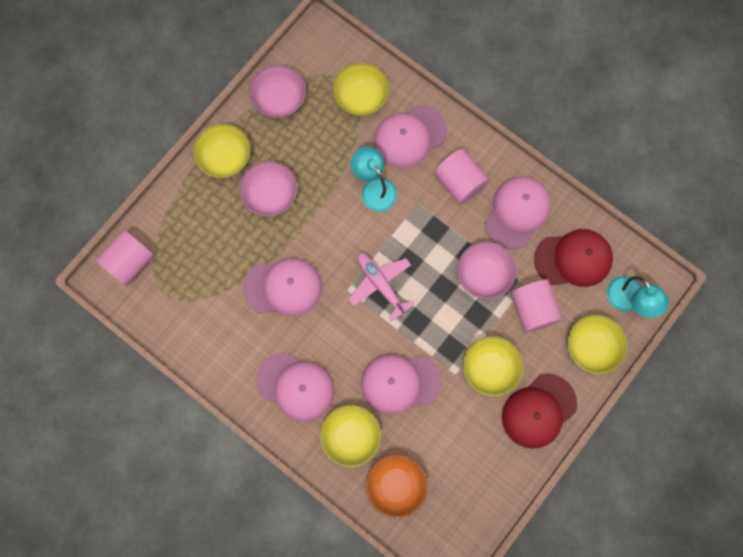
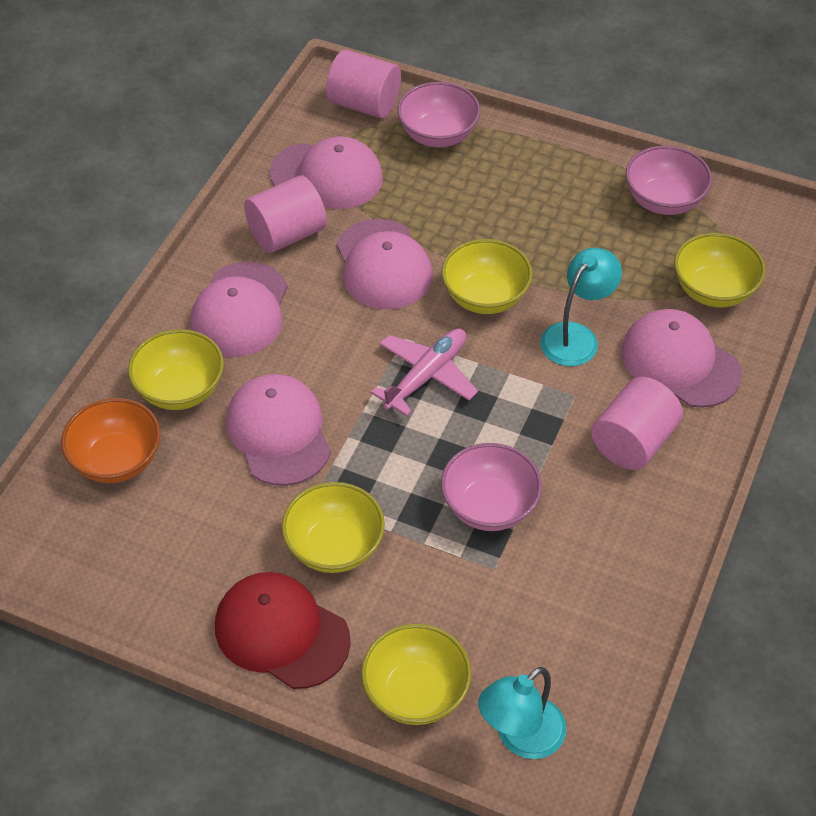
camera: 75 degrees right, 25 degrees down
yellow bowl [193,124,251,178] -> yellow bowl moved to [442,239,533,314]
pink bowl [239,161,297,217] -> pink bowl moved to [397,82,480,147]
pink cap [484,176,551,249] -> pink cap moved to [270,136,383,209]
pink cylinder [511,279,563,333] -> pink cylinder moved to [244,175,327,253]
red cap [534,229,613,287] -> none

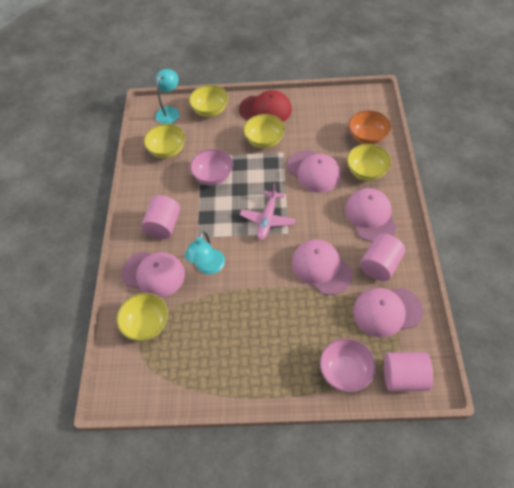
camera: 160 degrees right, 5 degrees up
yellow bowl [442,239,533,314] -> yellow bowl moved to [144,124,185,158]
pink bowl [626,146,712,215] -> none

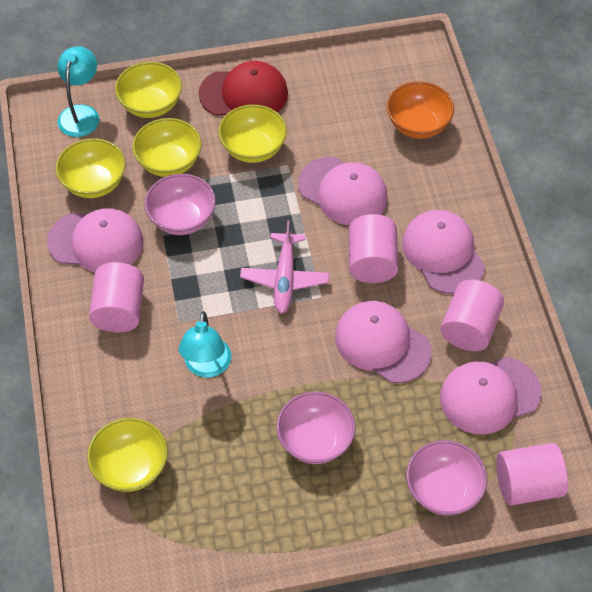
camera: 15 degrees left, 0 degrees up
pink cap [121,251,185,298] -> pink cap moved to [47,208,144,272]
yellow bowl [347,144,391,181] -> yellow bowl moved to [132,118,202,177]
none -> pink bowl [276,392,355,464]
none -> pink cylinder [349,214,398,283]

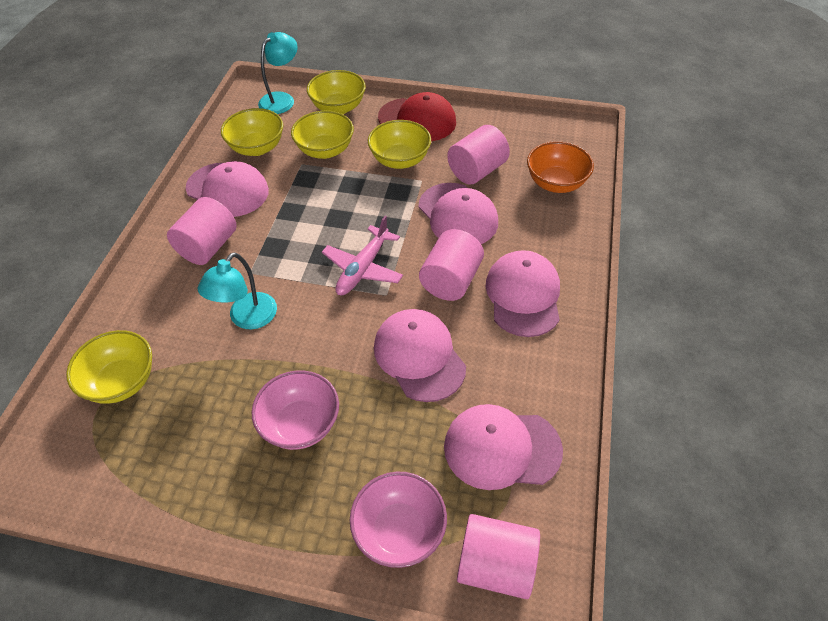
camera: 25 degrees right, 5 degrees down
pink bowl [144,174,216,235] -> none
pink cylinder [440,280,504,351] -> pink cylinder moved to [447,125,510,185]

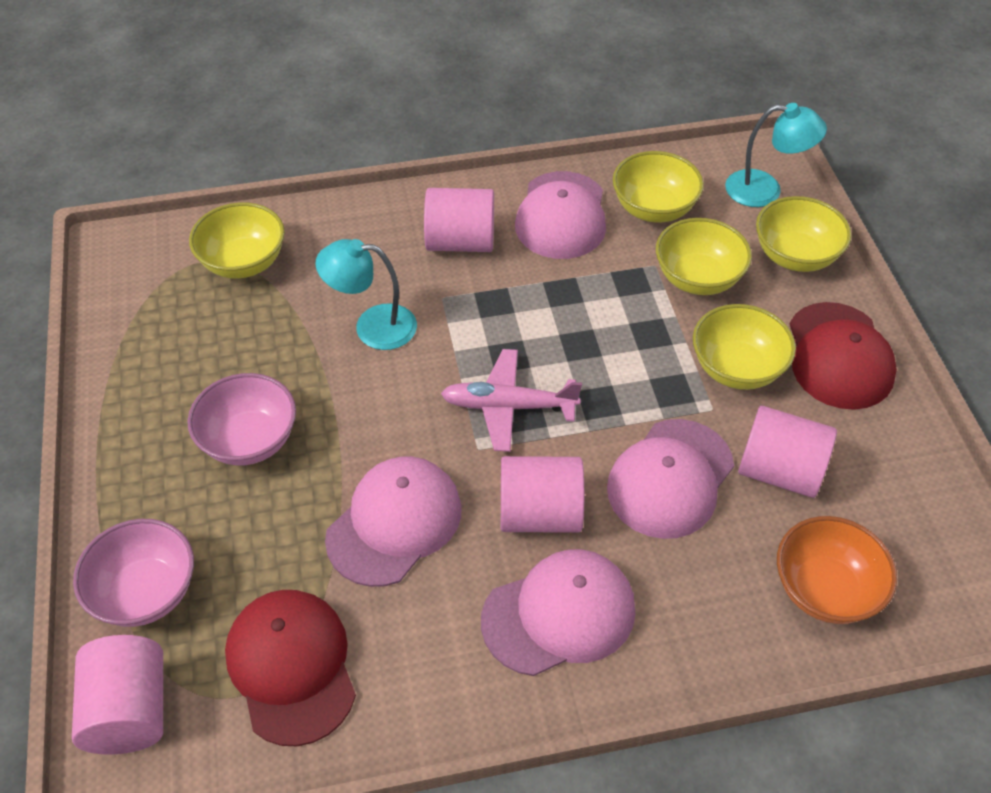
camera: 65 degrees right, 0 degrees up
pink cap [444,404,563,490] -> red cap [225,590,356,746]

